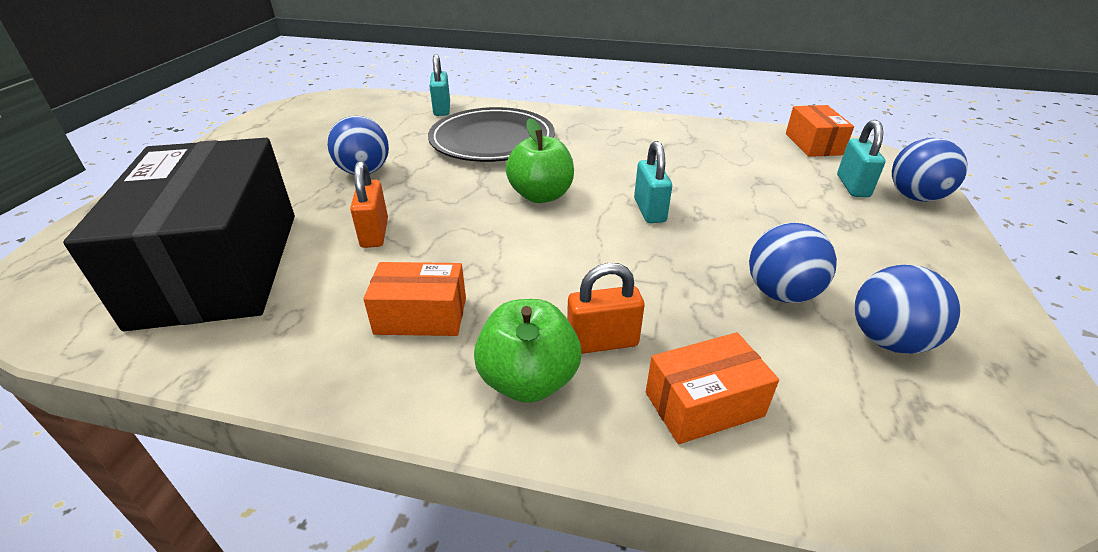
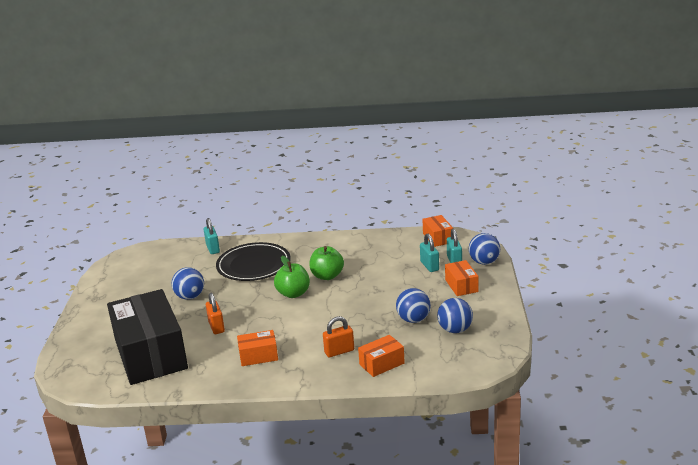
camera: 10 degrees left, 10 degrees down
green apple [474,299,581,403] -> green apple moved to [309,246,344,280]
turquoise padlock [634,141,672,223] -> turquoise padlock moved to [420,234,439,272]
none -> orange box [445,260,478,296]

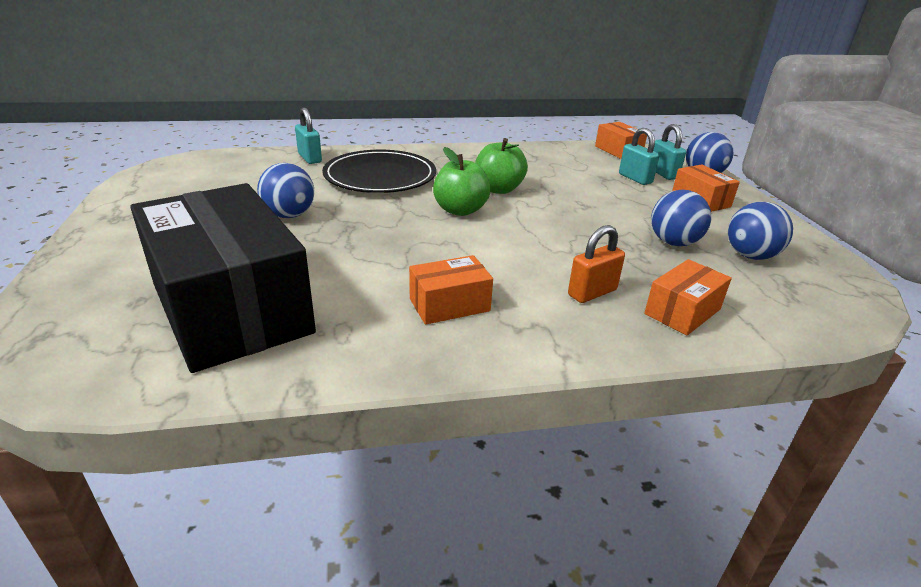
camera: 15 degrees left, 5 degrees up
orange padlock [206,293,225,334] -> none

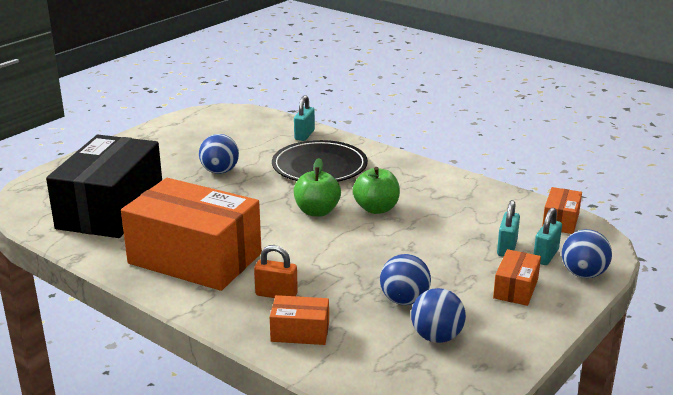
camera: 50 degrees right, 5 degrees down
orange box [409,255,493,325] -> orange box [121,178,262,291], size x2.31

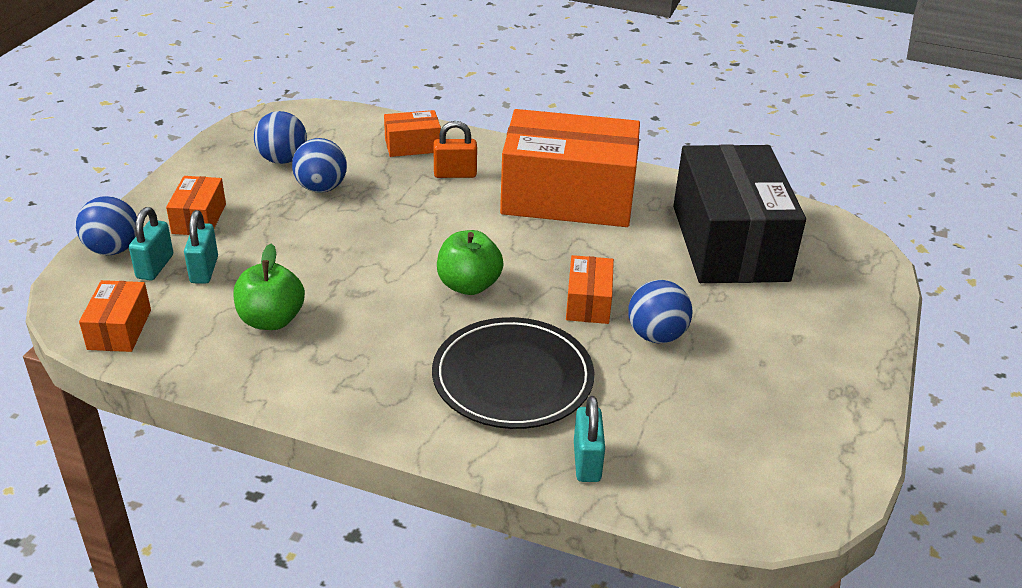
camera: 160 degrees right, 10 degrees up
green apple [353,167,400,214] -> green apple moved to [233,244,305,330]
none -> orange box [566,255,614,324]

